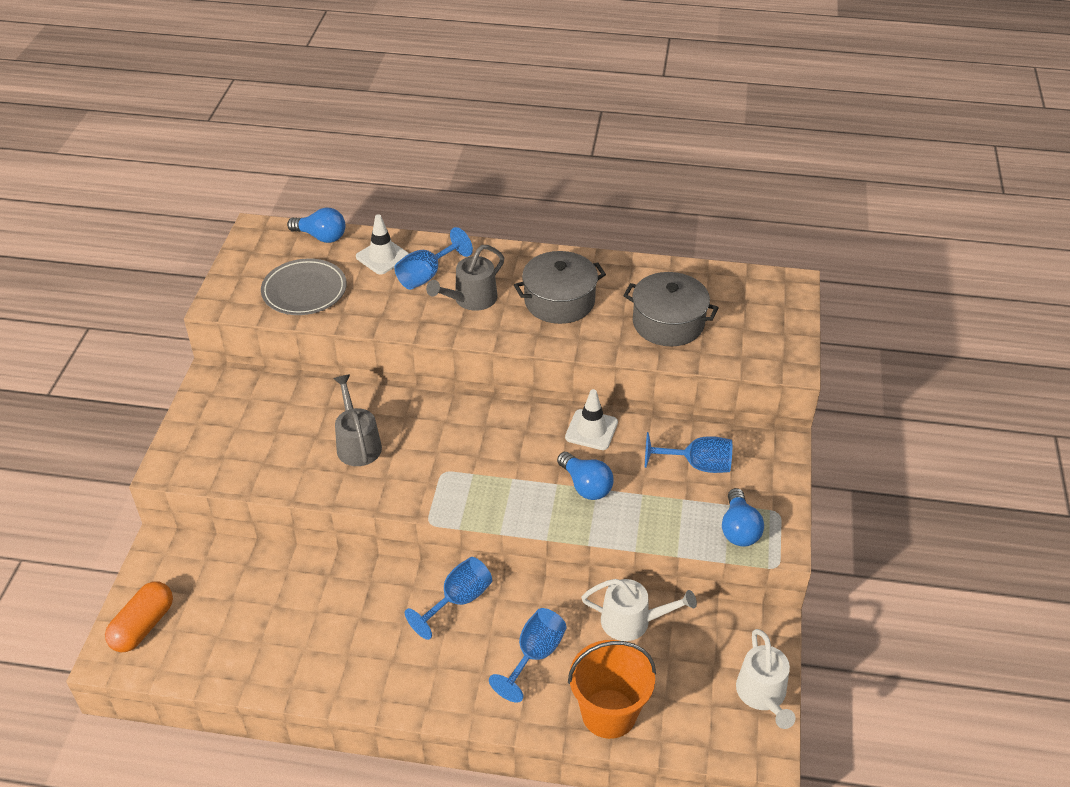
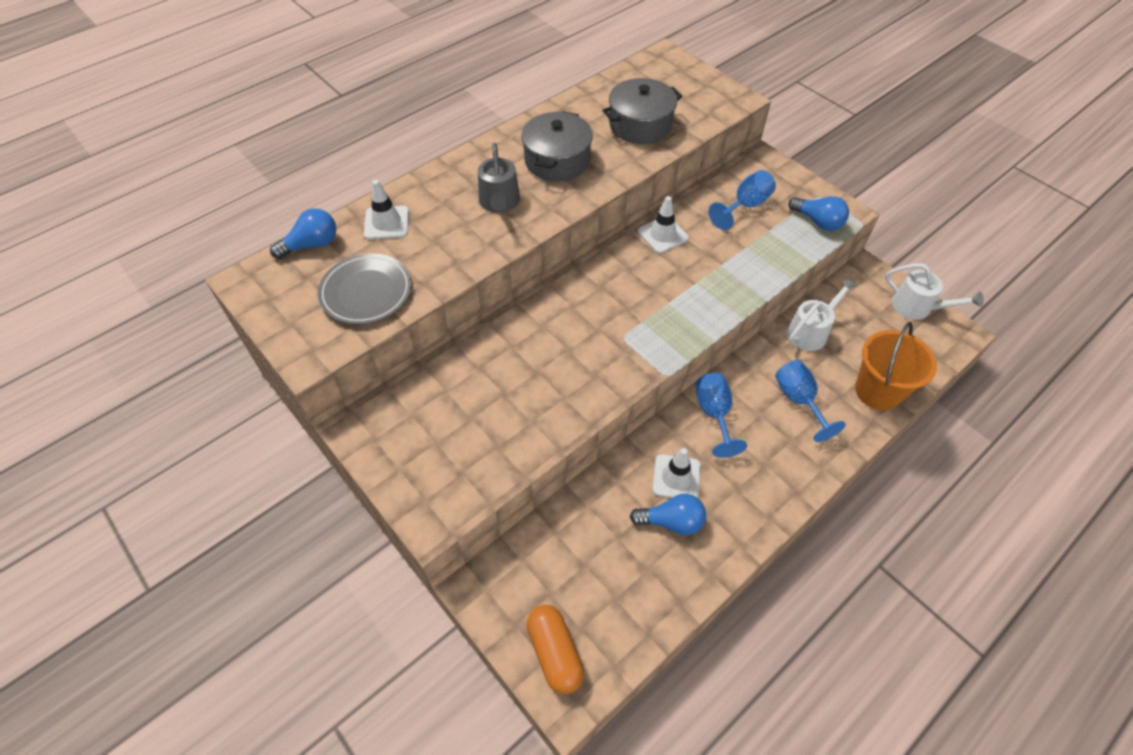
camera: 50 degrees left, 10 degrees up
grey watering can [333,375,382,466] -> none
blue goblet [394,227,473,290] -> none
blue light bulb [557,452,614,500] -> blue light bulb moved to [630,494,706,535]
none -> white traffic cone [652,448,701,498]

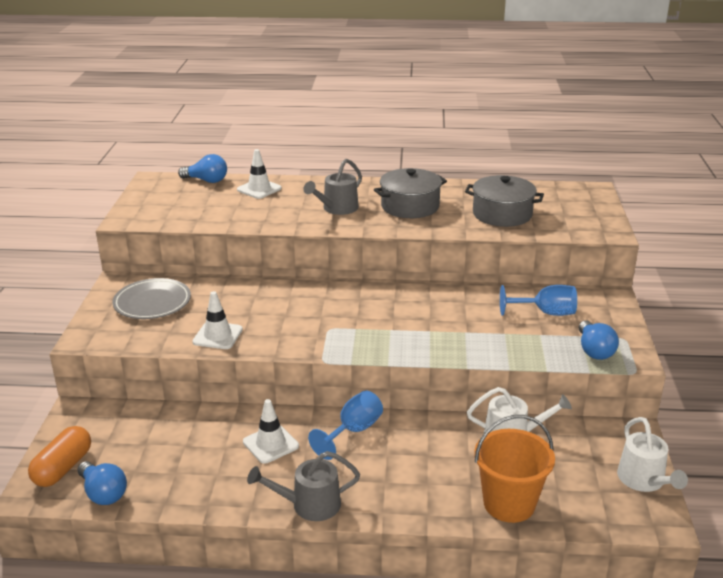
camera: 45 degrees right, 25 degrees down
grey plate [318,253,412,324] -> grey plate moved to [112,278,191,319]
blue light bulb [630,494,706,535] -> blue light bulb moved to [77,461,127,505]
white traffic cone [638,196,689,253] -> white traffic cone moved to [192,291,243,349]
blue goblet [775,360,846,442] -> none
none -> grey watering can [247,451,360,521]

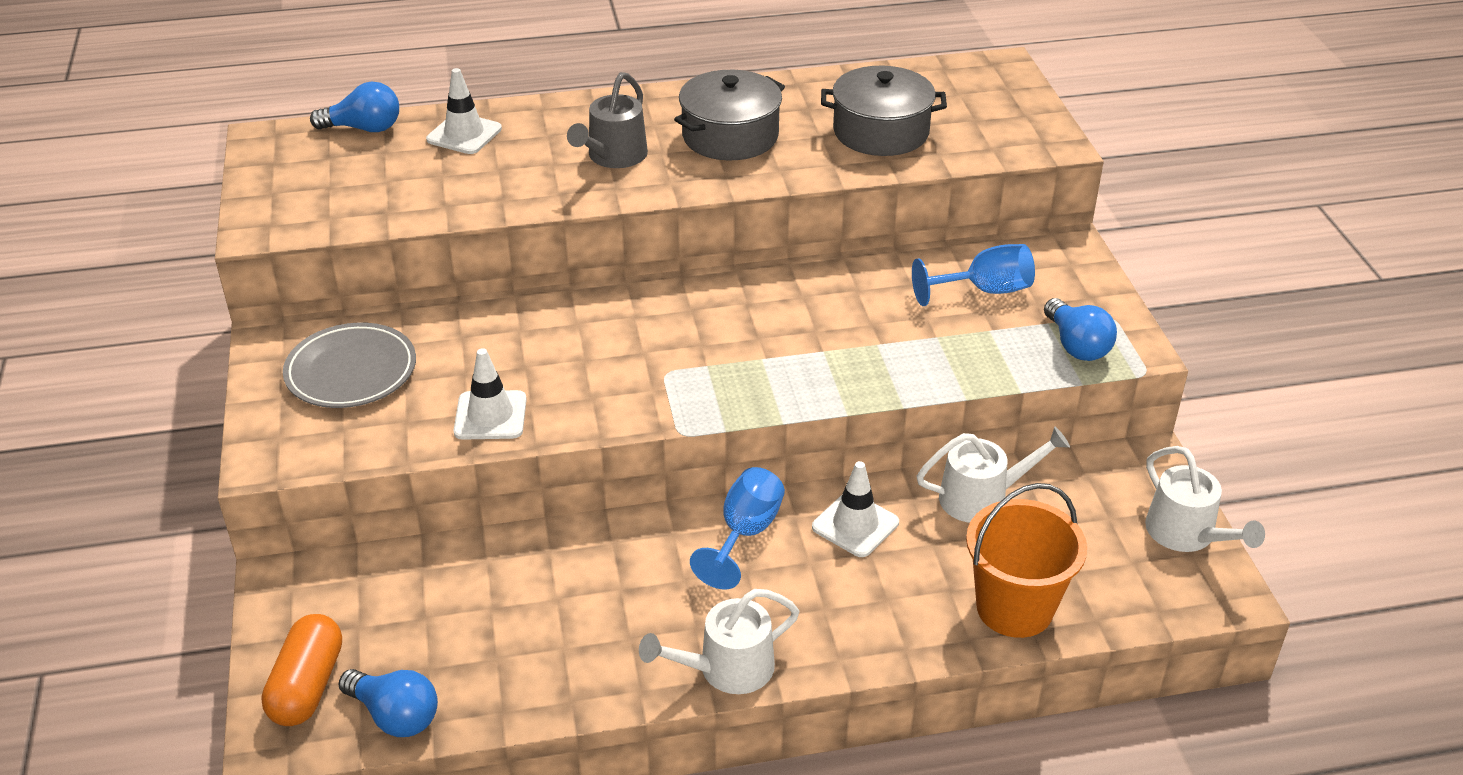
camera: 15 degrees left, 10 degrees up
white traffic cone [243,399,299,464] -> white traffic cone moved to [812,461,899,557]
grey watering can [247,451,360,521] -> white watering can [639,589,799,694]

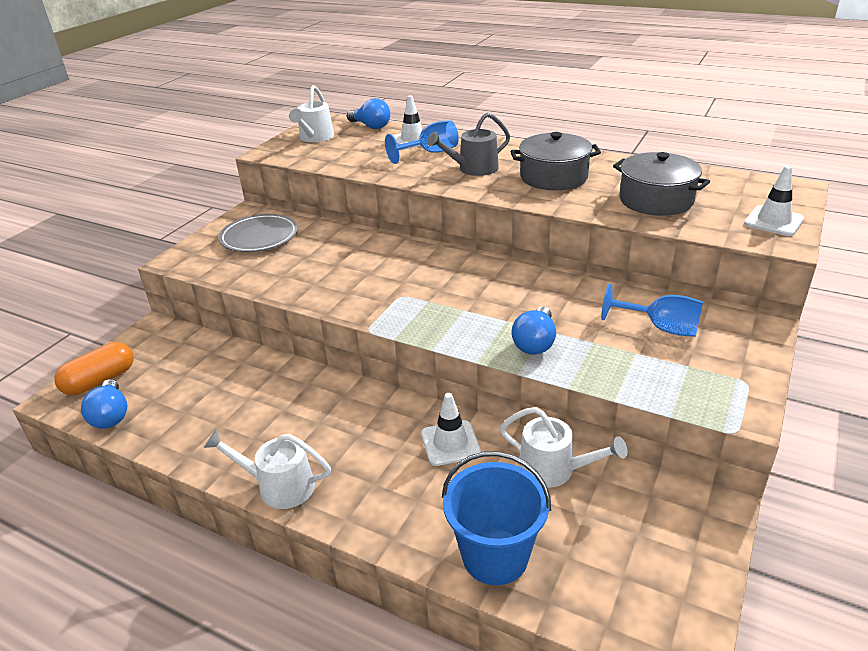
camera: 40 degrees right, 5 degrees down
white traffic cone [454,348,527,440] -> white traffic cone moved to [744,166,804,236]
blue goblet [690,467,785,590] -> blue goblet moved to [385,120,459,164]
orange bucket [966,483,1087,638] -> blue bucket [442,451,551,585]
blue light bulb [1044,298,1117,361] -> blue light bulb moved to [512,307,556,355]
white watering can [1145,446,1265,552] -> white watering can moved to [289,85,334,142]

